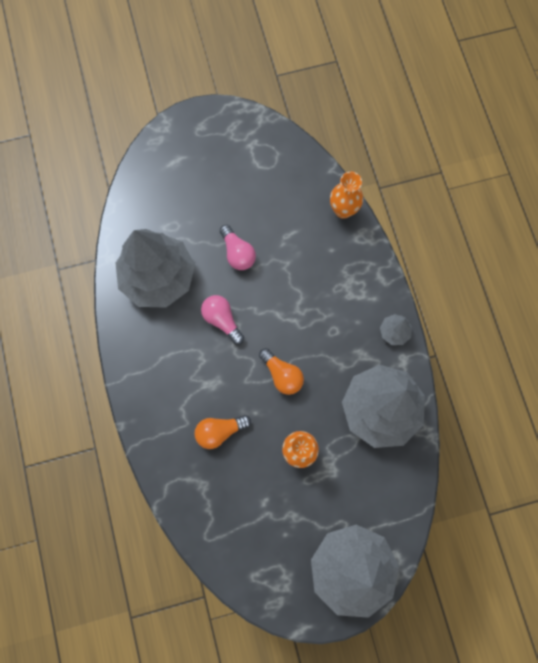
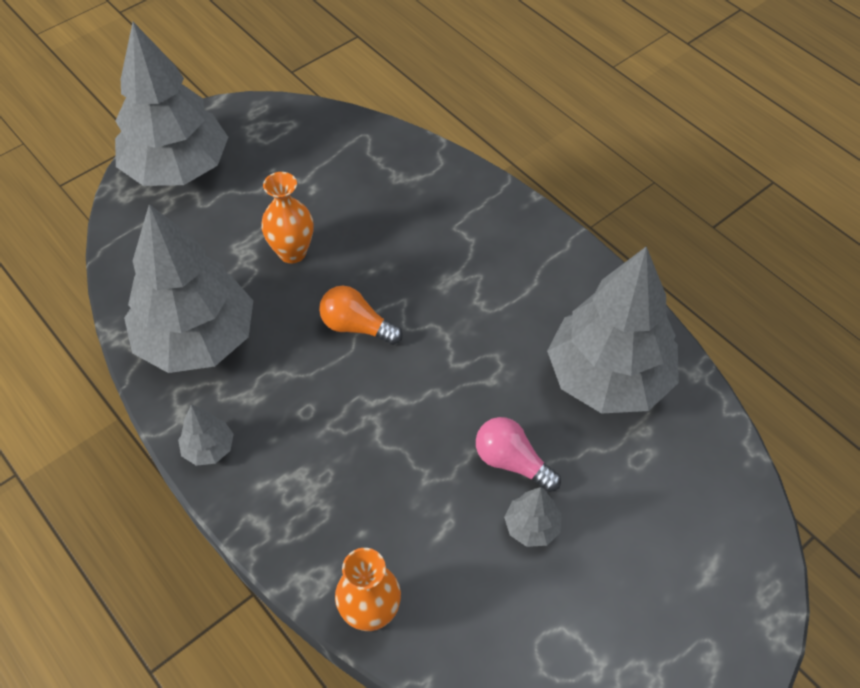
camera: 155 degrees right, 20 degrees down
orange light bulb [194,415,251,449] -> none
pink light bulb [201,295,244,344] -> none
none -> grey tree [504,487,562,547]

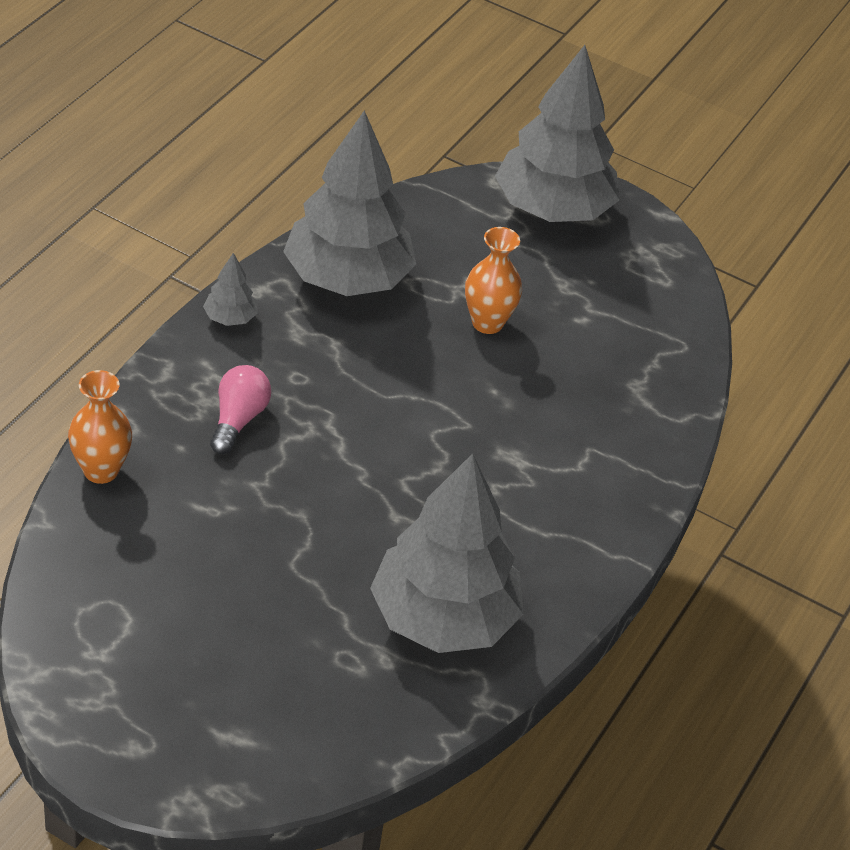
camera: 65 degrees right, 10 degrees down
orange light bulb [319,286,403,345] -> none
pink light bulb [476,417,561,492] -> pink light bulb moved to [210,365,271,454]
grey tree [504,487,562,547] -> none

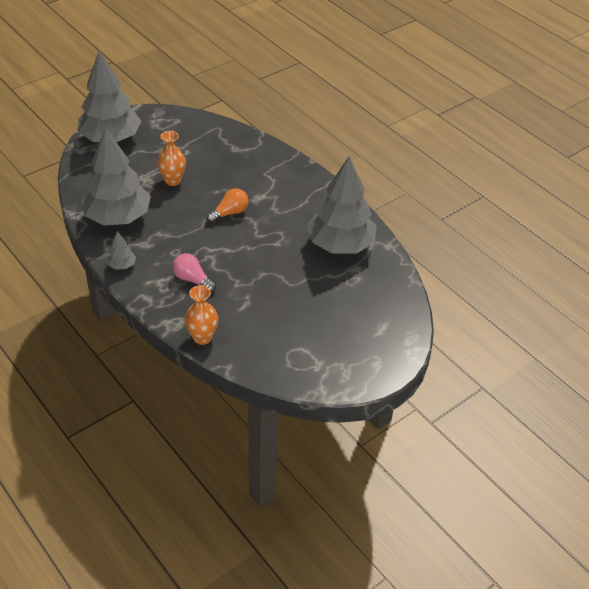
camera: 65 degrees left, 0 degrees up
none -> orange light bulb [206,188,249,223]

